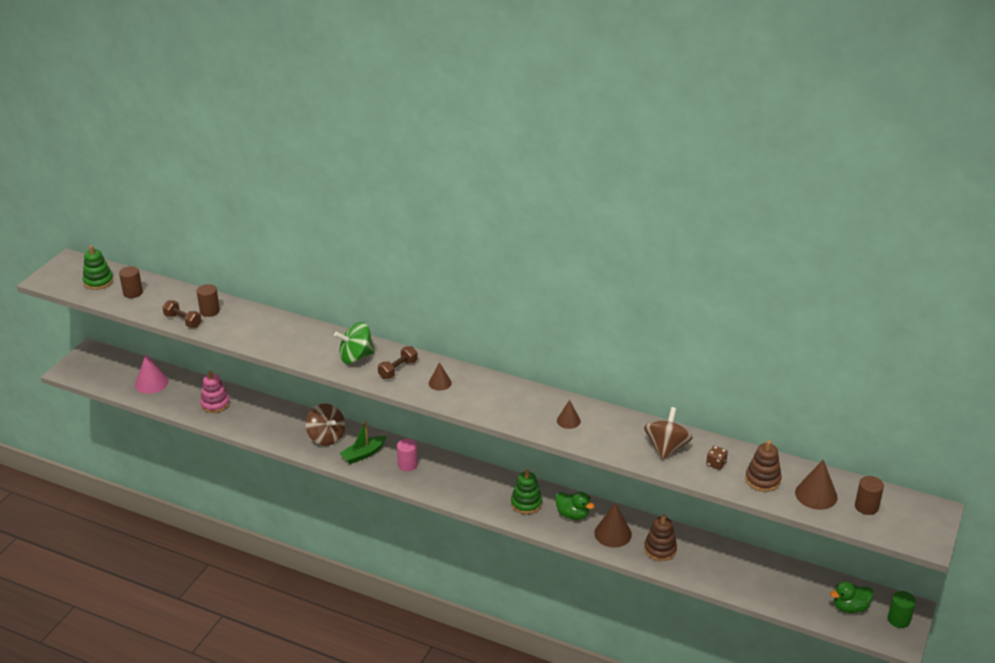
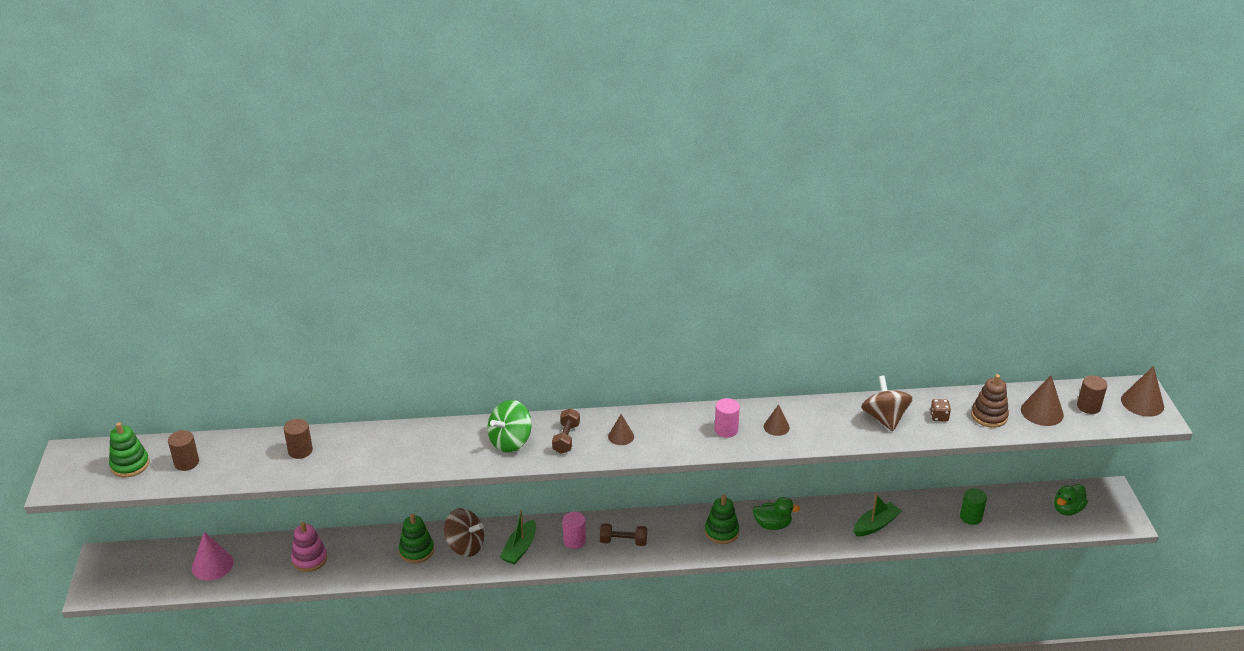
camera: 30 degrees left, 0 degrees up
brown dumbbell [162,300,202,328] -> brown dumbbell moved to [600,523,647,546]
brown cone [594,503,632,547] -> brown cone moved to [1121,366,1164,417]
brown stacking toy [644,514,677,561] -> green boat [854,494,901,536]
green cylinder [888,591,916,628] -> green cylinder moved to [960,488,987,525]
none -> green stacking toy [399,513,434,563]
none -> pink cylinder [714,398,740,438]

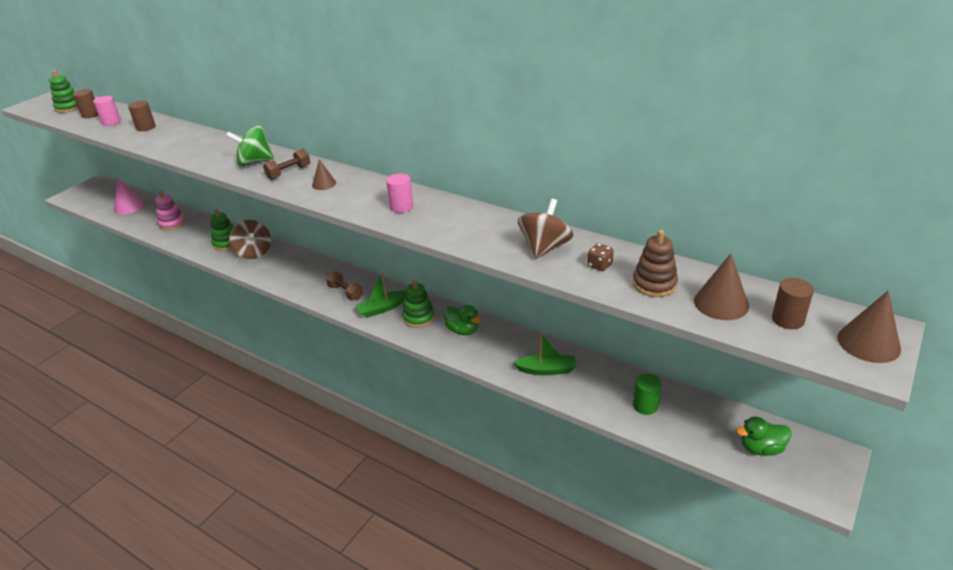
camera: 40 degrees right, 0 degrees up
green boat [500,510,536,565] -> green boat moved to [356,272,406,318]
pink cylinder [563,512,586,549] -> pink cylinder moved to [93,96,121,126]
brown cone [764,404,790,436] -> none

